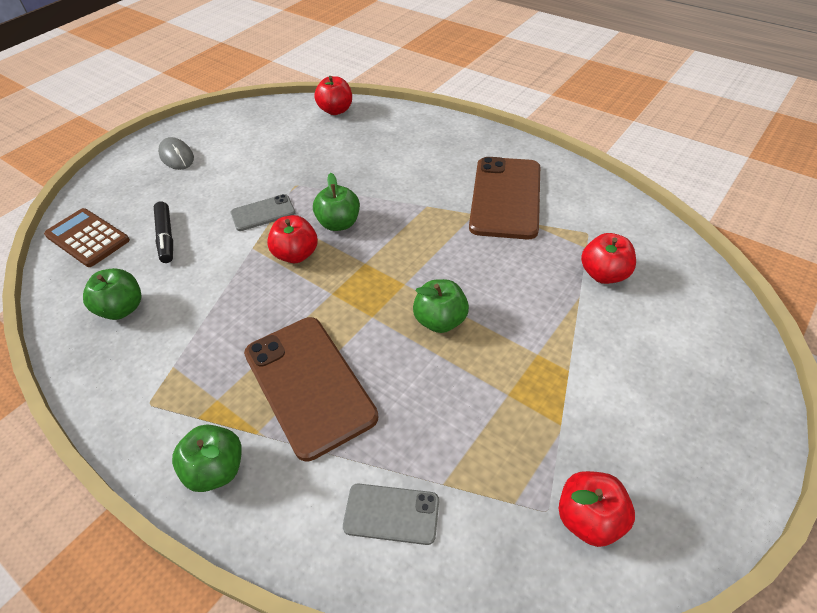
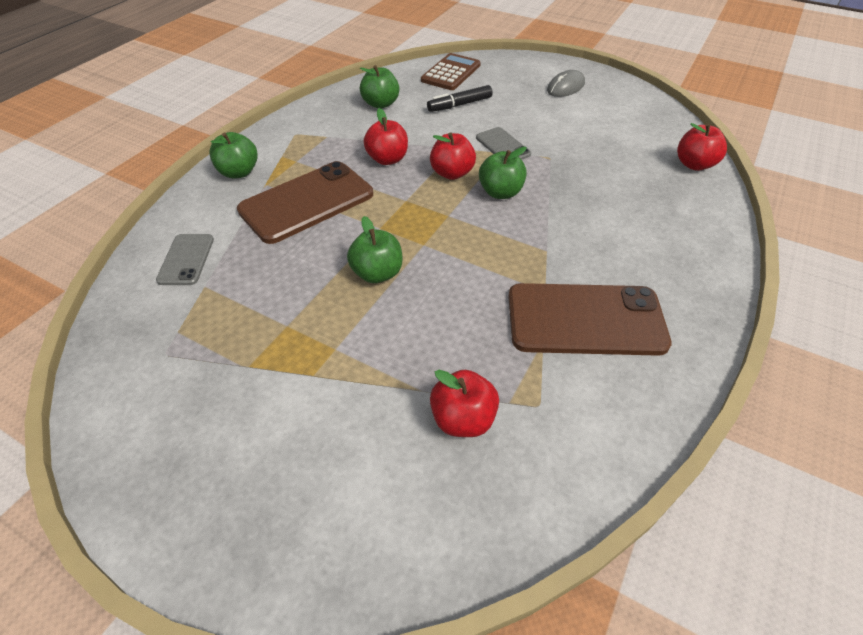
camera: 80 degrees right, 0 degrees up
red apple [559,471,635,547] -> red apple moved to [364,108,408,165]

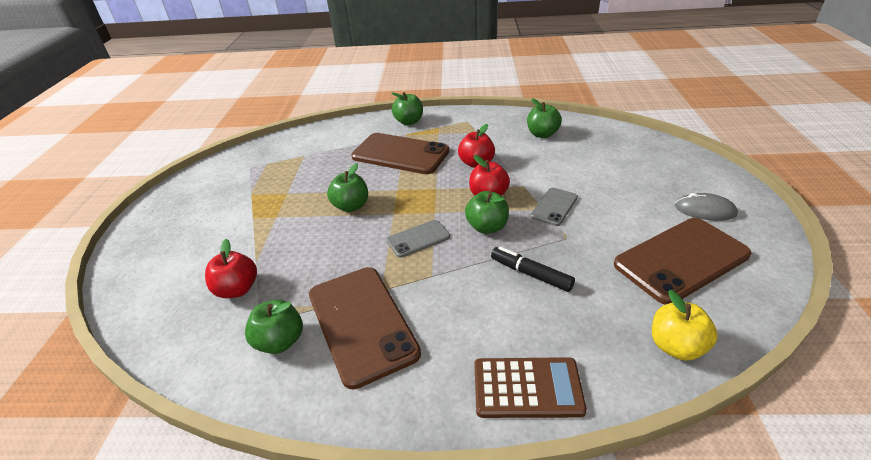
camera: 65 degrees right, 10 degrees down
grey phone [156,234,214,285] -> grey phone moved to [387,220,450,258]
brown calculator [421,53,481,90] -> brown calculator moved to [474,357,587,418]
black marker [427,85,493,112] -> black marker moved to [491,247,575,292]
red apple [677,123,727,171] -> yellow apple [652,290,718,361]
none -> green apple [245,299,303,354]
none -> brown phone [614,218,751,305]

